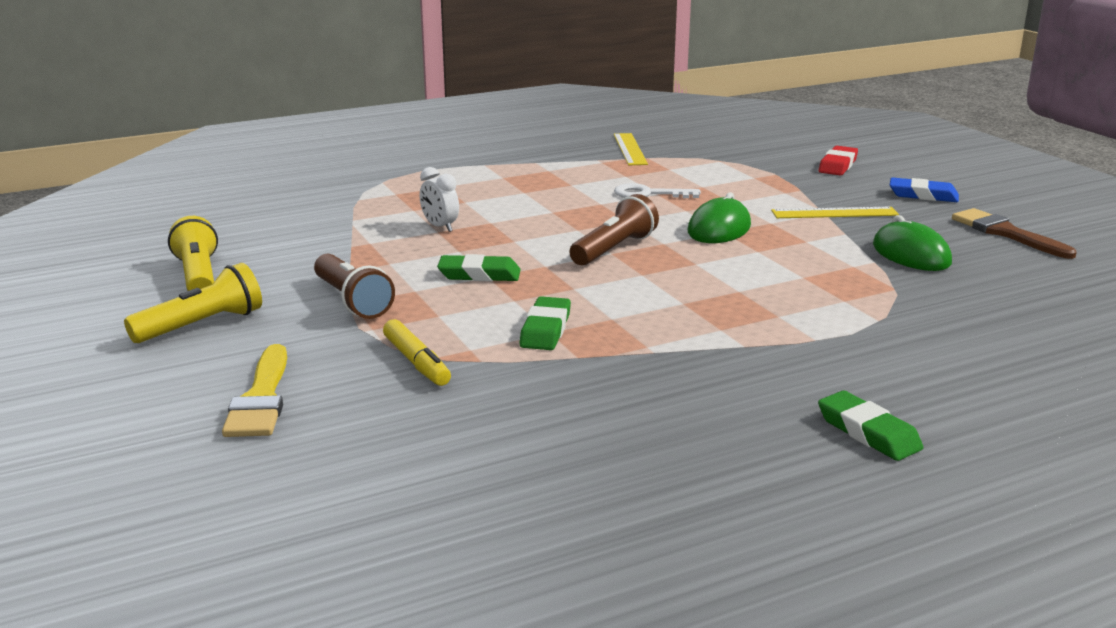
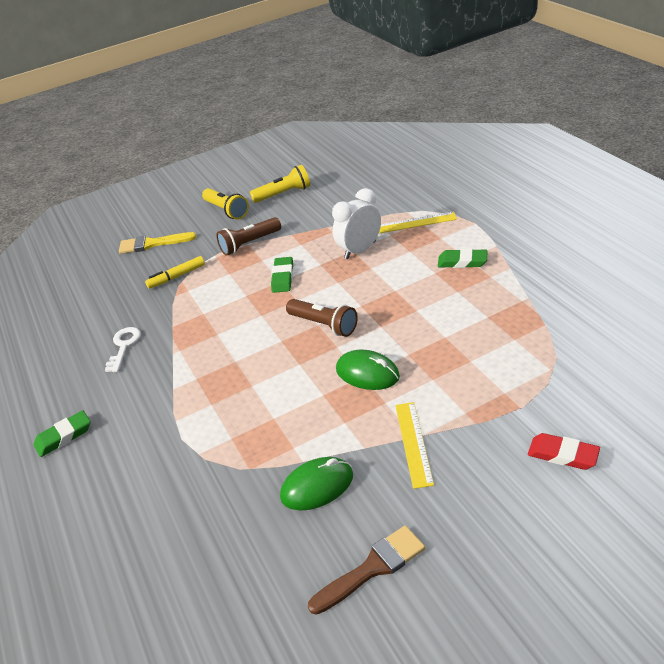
camera: 95 degrees right, 15 degrees up
white clock [420,167,459,232] -> white clock [332,188,381,259], size x1.66
green eraser [519,296,571,350] -> green eraser moved to [438,249,487,268]
yellow ruler [614,133,648,165] -> yellow ruler moved to [379,212,457,233]
white key [614,183,701,198] -> white key moved to [105,327,141,372]
blue eraser [890,177,959,202] -> none

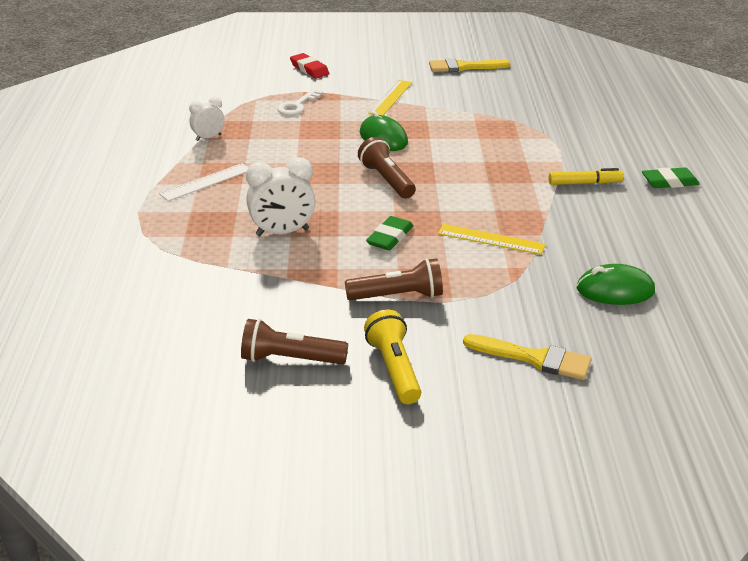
camera: 160 degrees left, 5 degrees down
white key [105,327,141,372] -> white key moved to [277,89,323,115]
yellow marker [145,256,205,289] -> yellow marker moved to [549,168,624,185]
yellow flashlight [250,165,310,203] -> brown flashlight [241,319,348,364]
green mouse [280,457,353,510] -> green mouse moved to [577,264,655,305]
brown brush [308,525,425,615] -> yellow brush [429,58,511,72]
yellow ruler [379,212,457,233] -> yellow ruler moved to [438,224,546,255]
green eraser [438,249,487,268] -> white ruler [159,163,248,201]
none -> white clock [189,97,225,141]

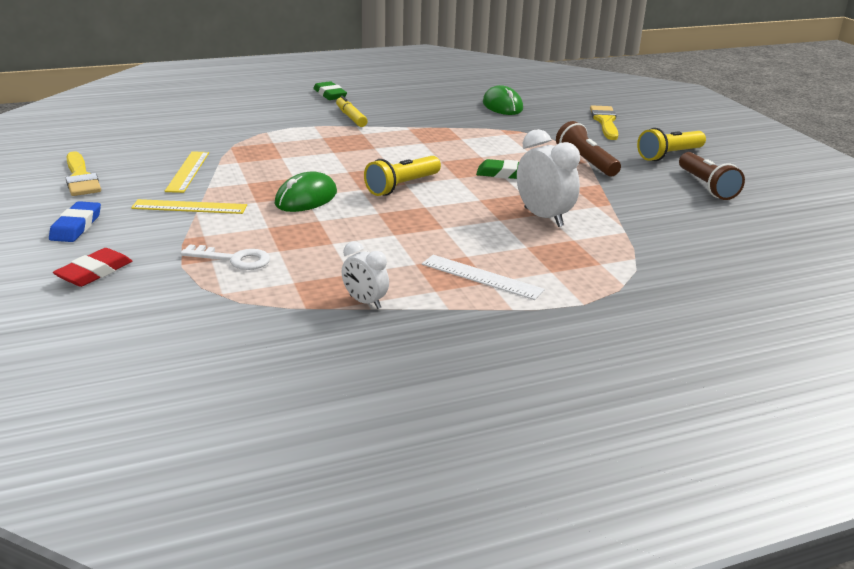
camera: 110 degrees left, 5 degrees down
brown flashlight [358,137,416,199] -> yellow flashlight [364,156,441,196]
yellow ruler [438,224,546,255] -> yellow ruler moved to [165,151,209,193]
none -> blue eraser [49,201,101,242]

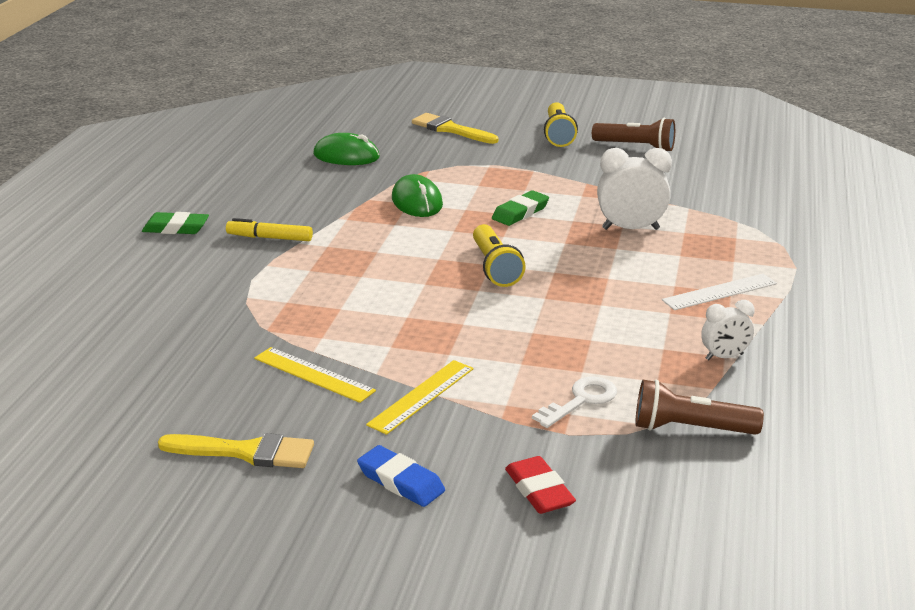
camera: 55 degrees left, 0 degrees up
green mouse [274,171,337,212] -> green mouse moved to [392,174,443,217]
brown flashlight [556,121,621,176] -> brown flashlight moved to [636,380,764,435]

